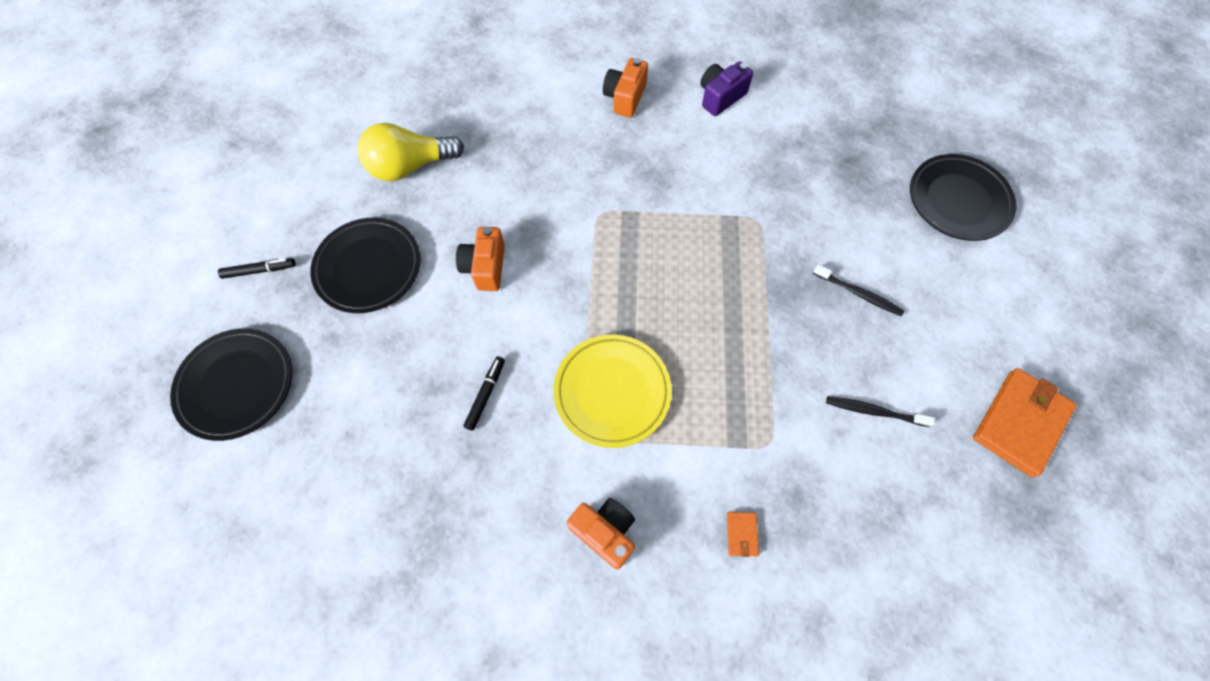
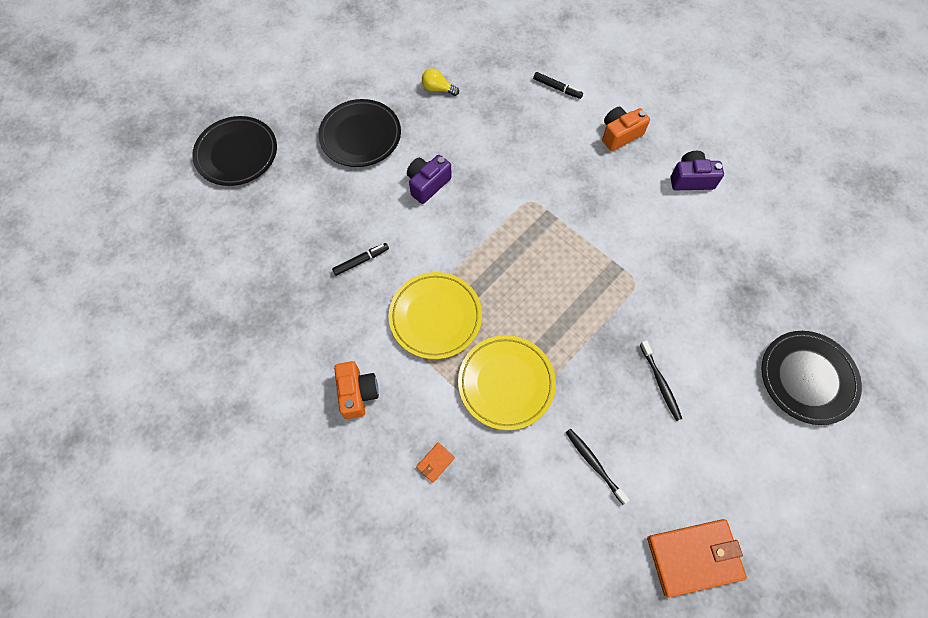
camera: 40 degrees right, 0 degrees up
black marker [218,258,296,279] -> black marker moved to [533,72,583,99]
yellow light bulb [357,123,464,181] -> yellow light bulb [422,68,459,96], size x0.50
orange camera [456,227,505,291] -> purple camera [407,155,452,204]
none -> yellow plate [458,335,556,430]

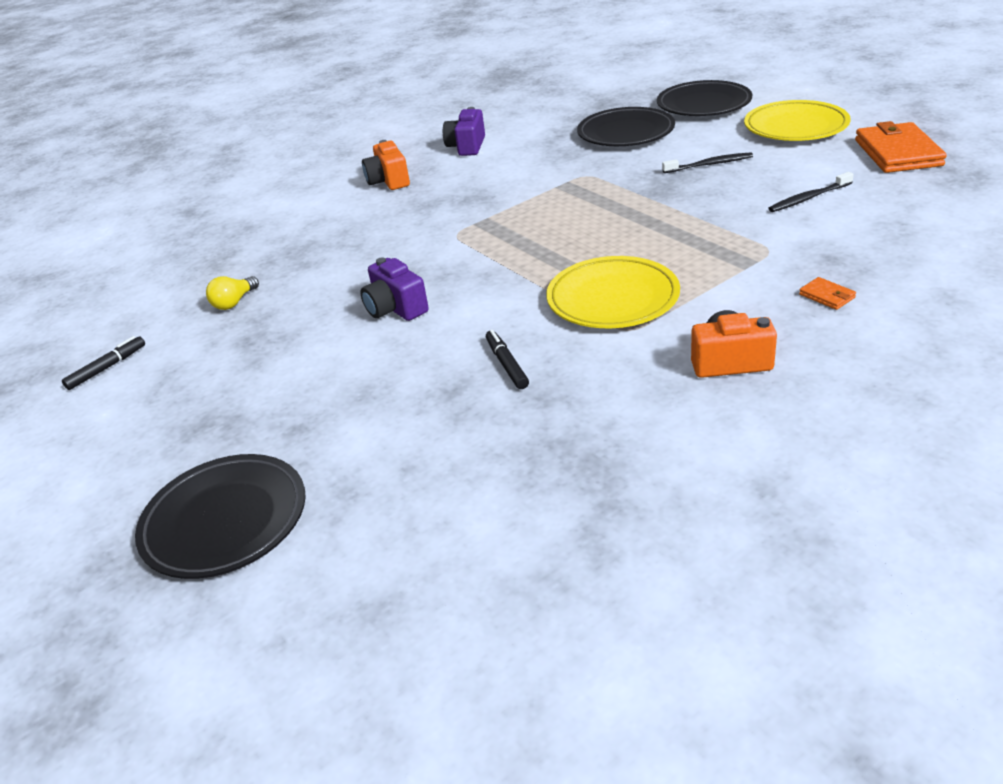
camera: 75 degrees left, 30 degrees down
black plate [318,99,401,167] -> black plate moved to [577,107,675,146]
yellow plate [458,335,556,430] -> yellow plate moved to [744,100,851,141]
black marker [533,72,583,99] -> black marker moved to [62,336,145,390]

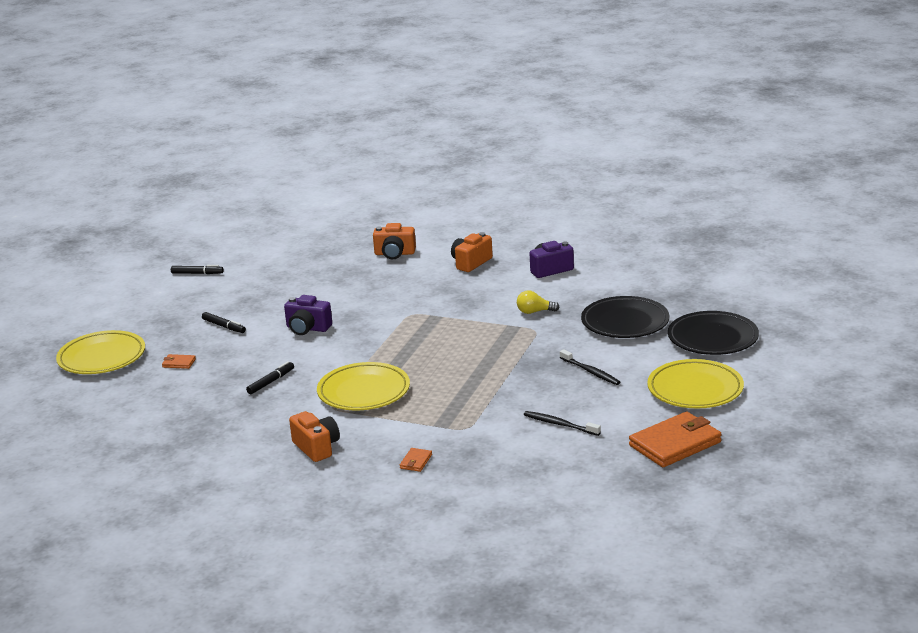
camera: 55 degrees right, 10 degrees down
black plate [135,454,306,579] -> yellow plate [56,330,145,374]
yellow light bulb [206,276,259,310] -> yellow light bulb moved to [517,290,560,314]
purple camera [360,257,429,321] -> purple camera turned 90 degrees counterclockwise [284,295,332,335]
none -> orange wallet [162,354,196,369]
none -> black marker [202,312,246,333]
none -> orange camera [373,223,416,259]

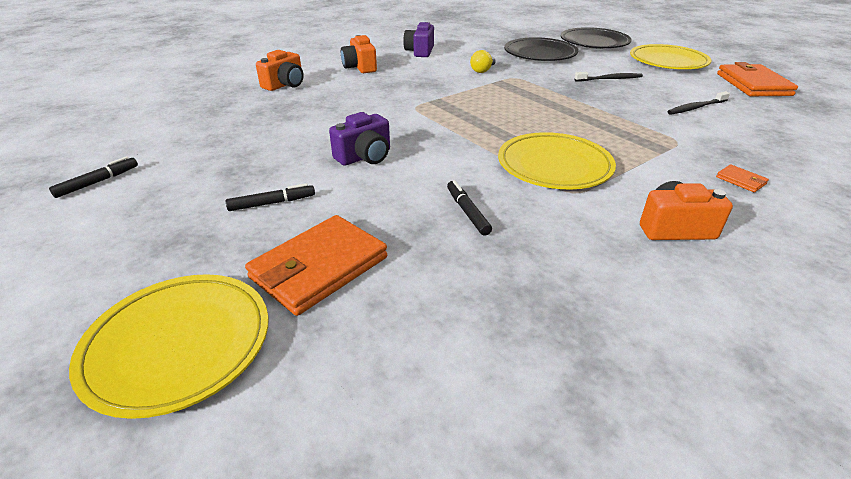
camera: 60 degrees left, 10 degrees up
orange wallet [162,354,196,369] -> orange wallet [245,215,387,316], size x2.36

